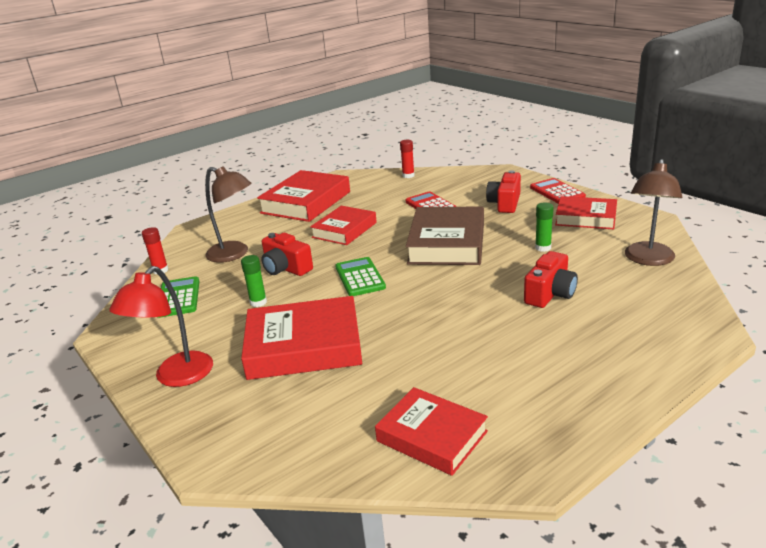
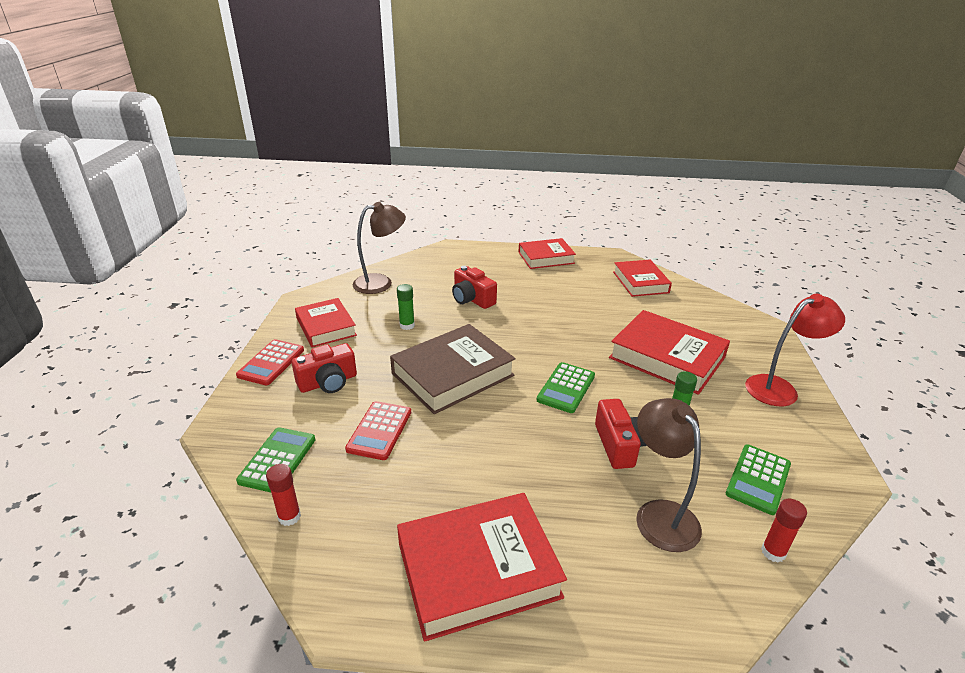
camera: 140 degrees left, 5 degrees up
red book [310,206,377,245] -> red book moved to [518,238,576,269]
red camera [524,251,578,308] -> red camera turned 120 degrees counterclockwise [452,266,497,309]
none -> green calculator [236,427,315,492]

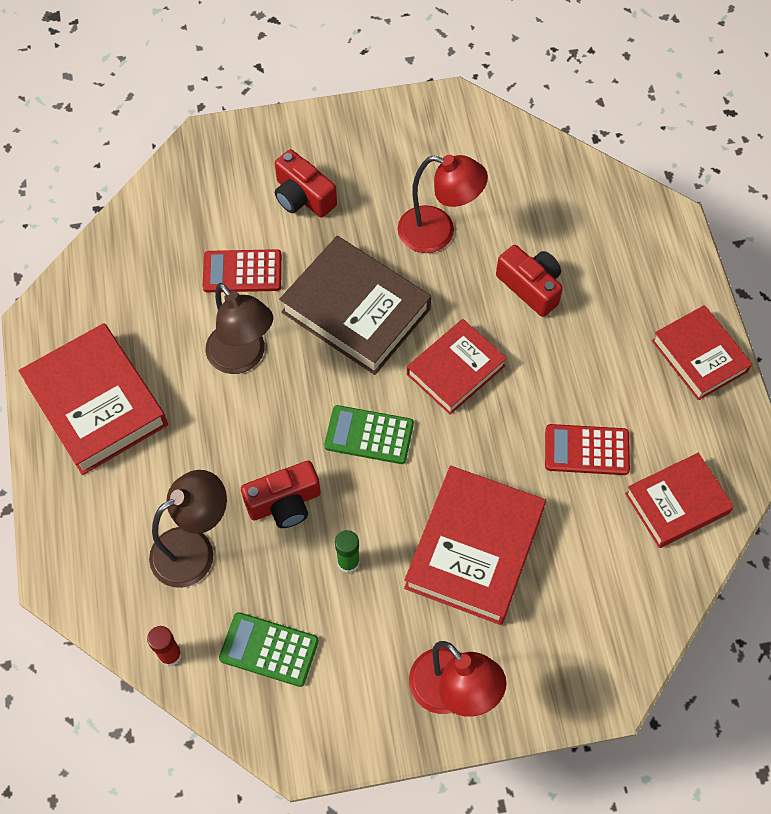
camera: 75 degrees right, 30 degrees up
red calculator [236,339,304,386] -> red calculator moved to [545,424,630,475]
green calculator [236,427,315,492] -> none
red glue stick [266,464,301,526] -> none
red book [295,298,357,347] -> red book moved to [407,319,507,415]
brown lamp [352,202,406,294] -> brown lamp moved to [205,283,273,374]
green glue stick [397,284,415,330] -> red lamp [398,155,488,253]
red camera [452,266,497,309] -> red camera turned 105 degrees clockwise [496,245,563,317]

